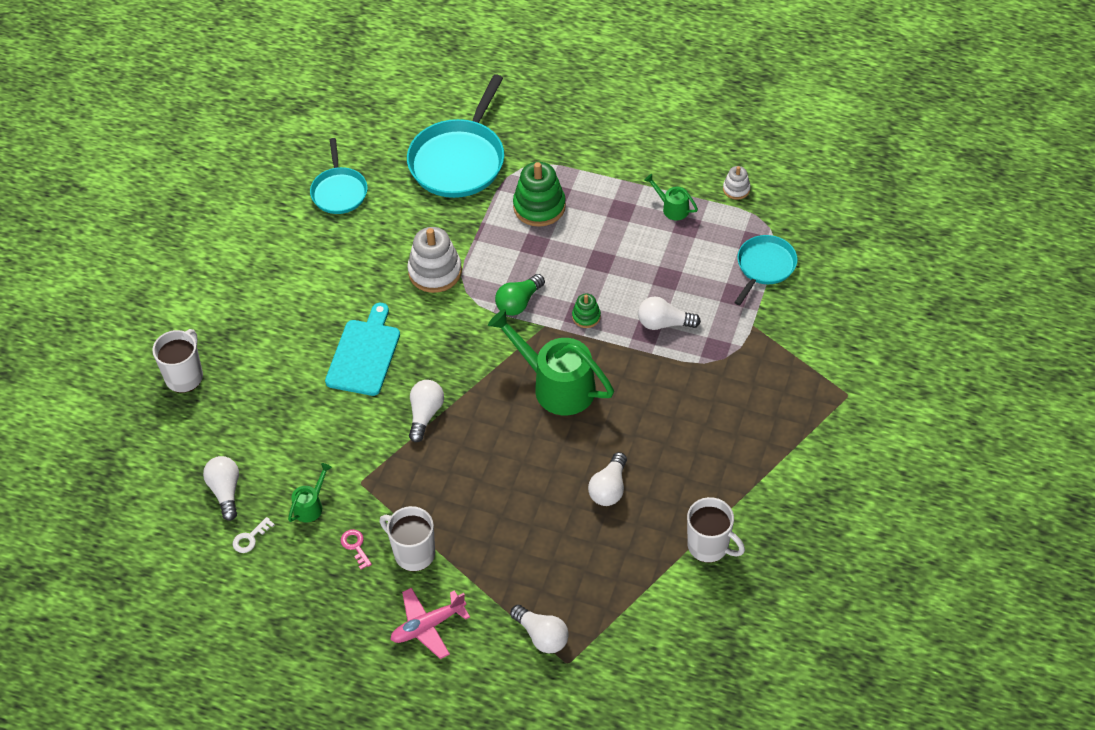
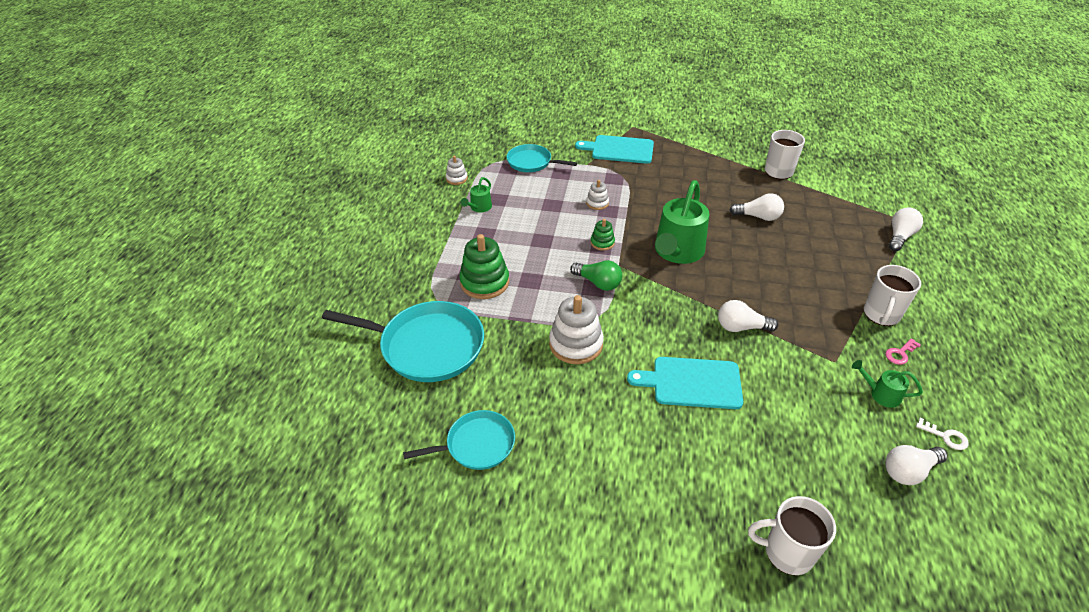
camera: 100 degrees left, 10 degrees down
pink plane [390,587,470,659] -> none
white light bulb [638,297,701,330] -> white stacking toy [586,180,609,210]
none -> turquoise cutting board [575,135,654,164]

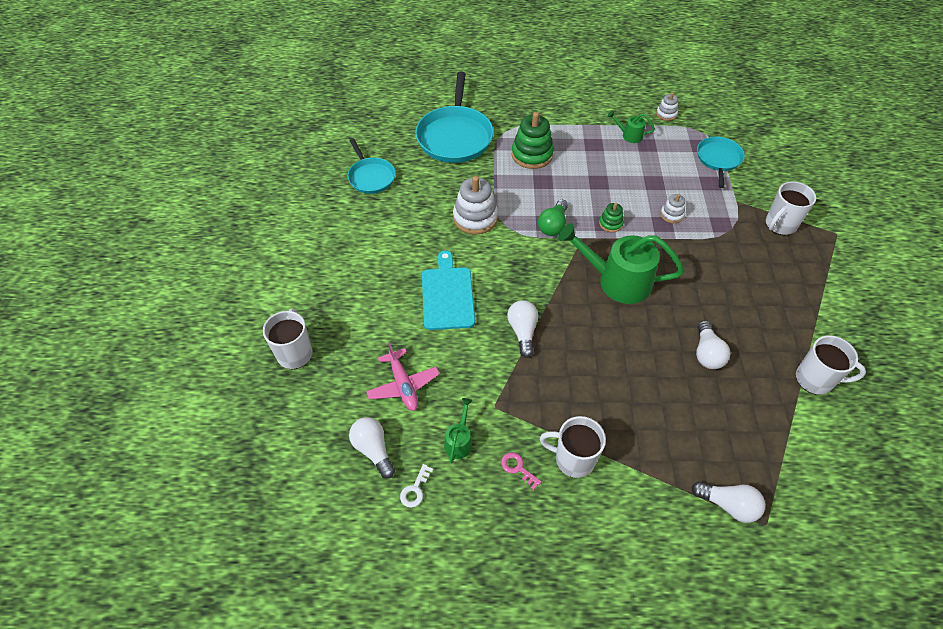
camera: 80 degrees right, 10 degrees up
turquoise cutting board [575,135,654,164] -> white mug [766,181,816,235]
none -> pink plane [366,342,440,411]

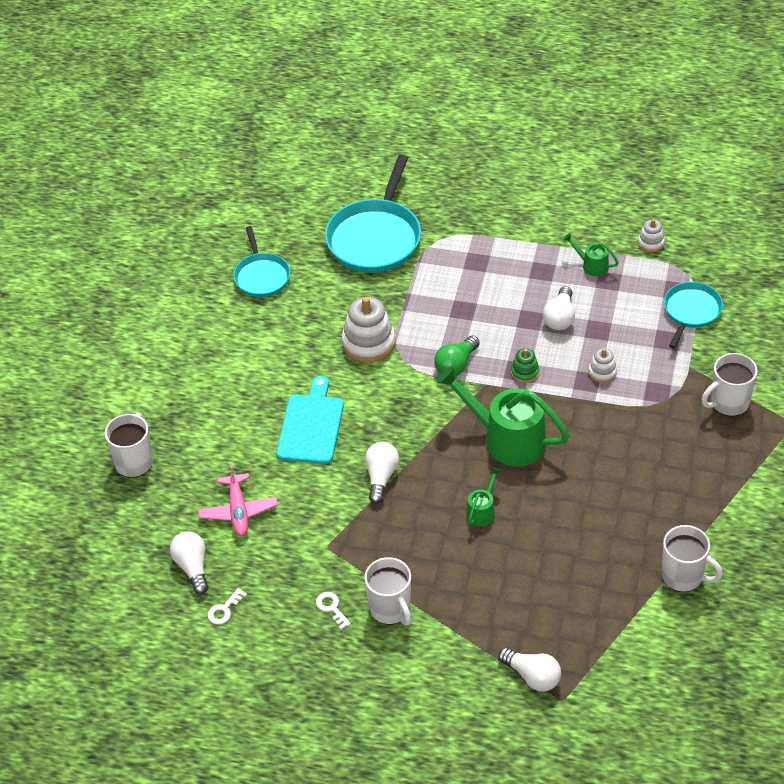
camera: 15 degrees right, 5 degrees down
green watering can [444,398,473,463] -> green watering can moved to [466,467,502,526]
pink key [501,452,542,490] -> white key [316,592,351,630]
green stacking toy [512,112,554,169] -> none
white mug [540,416,606,478] -> white mug turned 150 degrees counterclockwise [364,557,411,626]
white light bulb [696,320,730,369] -> white light bulb moved to [543,286,575,330]

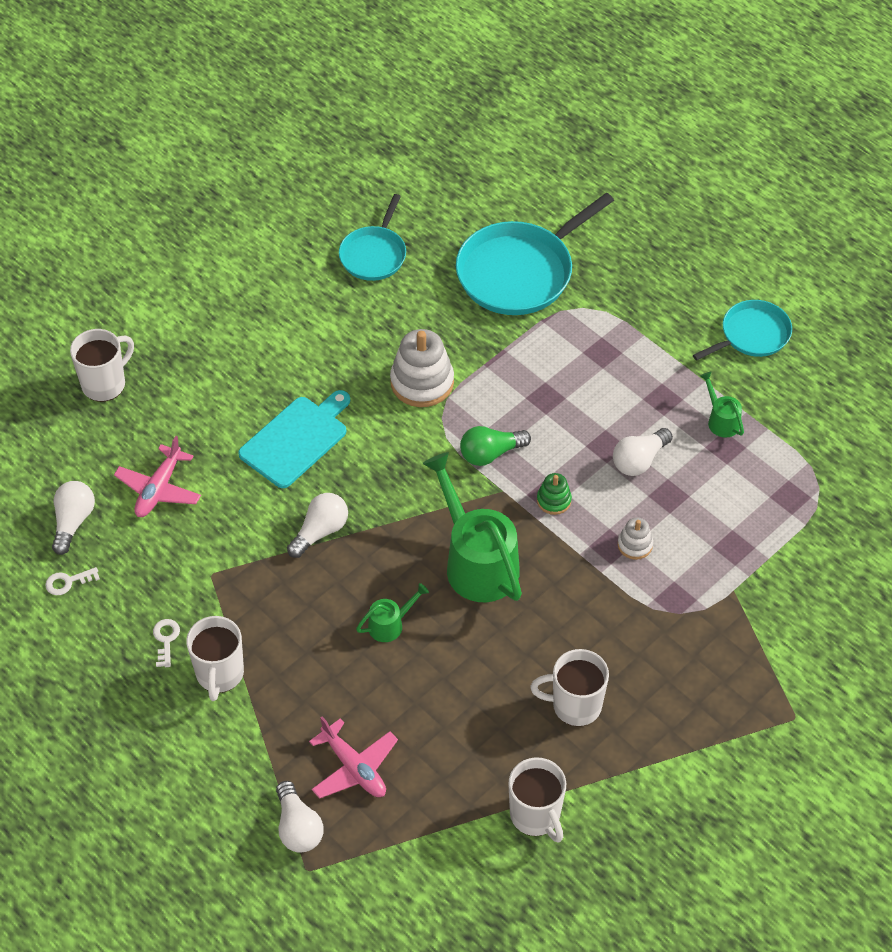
camera: 30 degrees right, 5 degrees up
white stacking toy [638,219,665,252] -> none
turquoise pan [664,282,723,348] -> turquoise pan moved to [693,300,792,361]
white mug [702,353,758,416] -> white mug moved to [530,649,609,726]
none -> pink plane [309,717,398,799]

